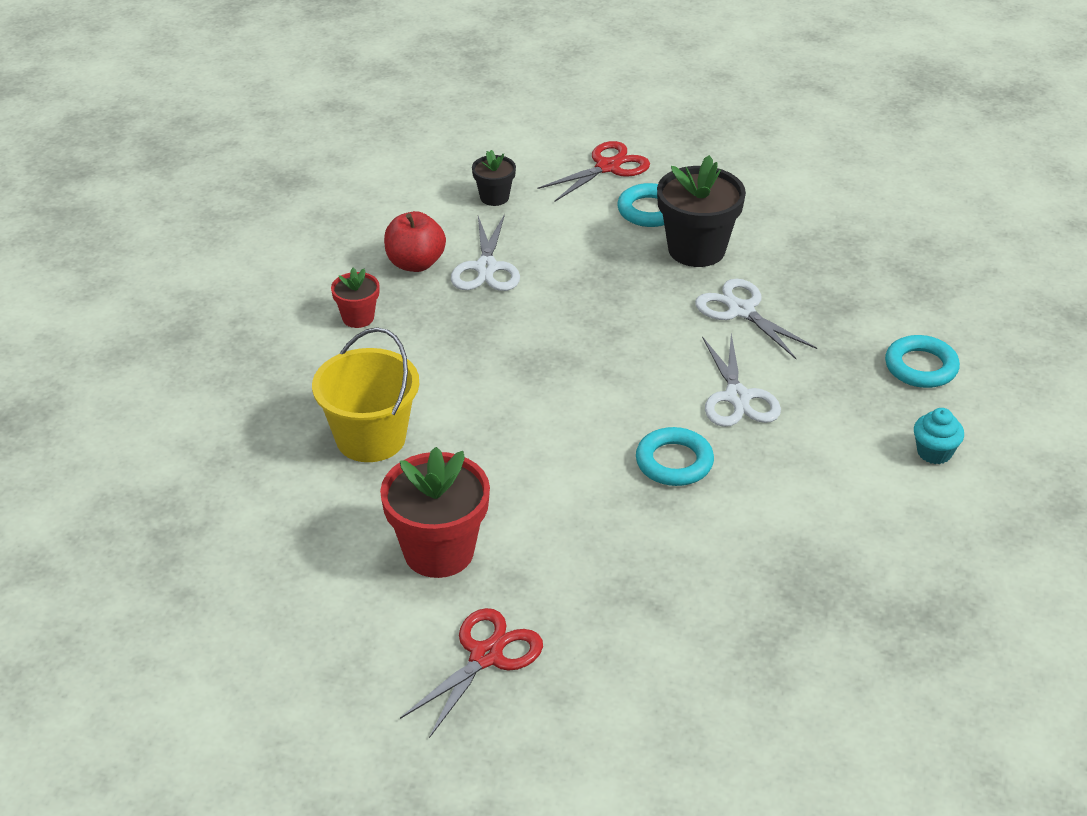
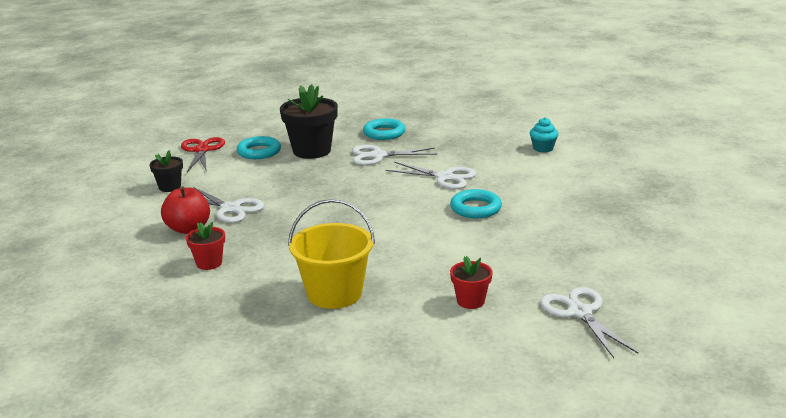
camera: 55 degrees left, 15 degrees down
red flower pot [380,447,490,578] -> red flower pot [450,256,493,309], size x0.53
red scissors [400,608,543,738] -> white scissors [540,287,638,358]
turquoise ring [885,335,960,388] -> turquoise ring moved to [363,118,406,140]

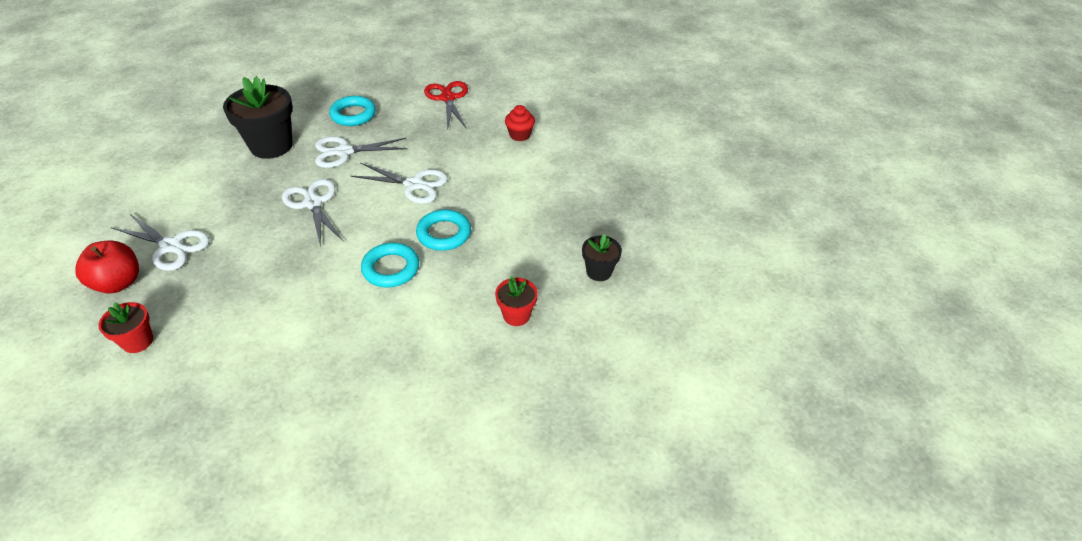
camera: 10 degrees left, 20 degrees up
black flower pot [150,150,183,192] -> black flower pot moved to [582,233,622,281]
red scissors [181,137,225,172] -> red scissors moved to [424,81,468,130]
turquoise ring [237,136,281,159] -> turquoise ring moved to [361,243,419,288]
yellow bucket [288,199,375,309] -> none
red flower pot [450,256,493,309] -> red flower pot moved to [495,276,538,326]
turquoise cupcake [530,117,559,152] -> red cupcake [505,105,535,141]
white scissors [540,287,638,358] -> white scissors moved to [282,179,343,247]

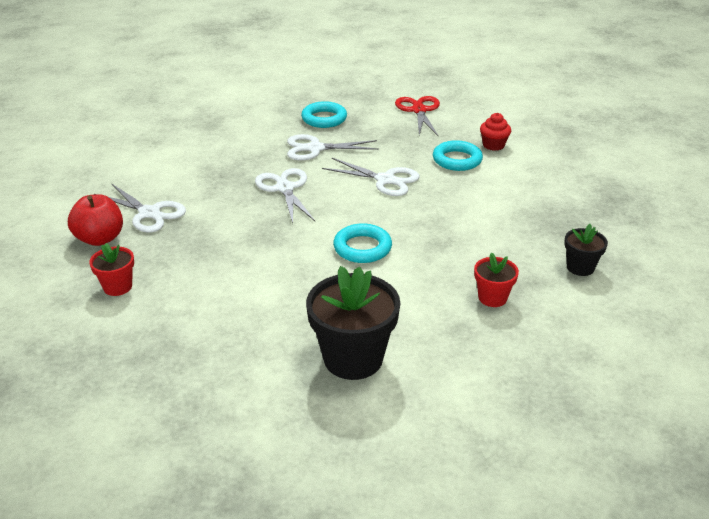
camera: 10 degrees right, 10 degrees down
black flower pot [223,76,293,159] -> black flower pot moved to [306,266,400,380]
turquoise ring [416,210,471,251] -> turquoise ring moved to [433,140,483,171]

